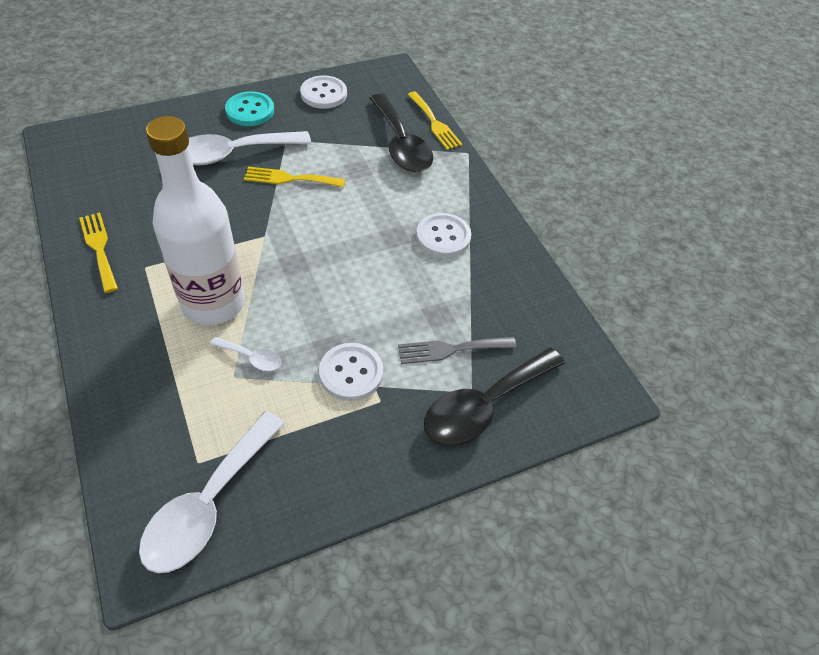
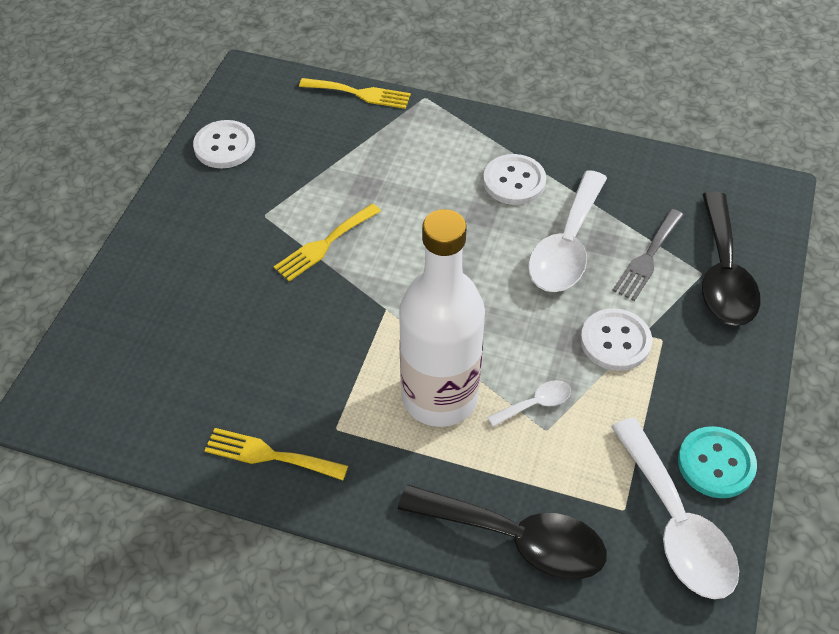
camera: 45 degrees left, 0 degrees up
white spoon [188,131,311,165] -> white spoon moved to [528,170,607,292]
turquoise button [225,91,274,126] -> turquoise button moved to [678,426,757,498]
black spoon [370,93,433,172] -> black spoon moved to [398,484,607,579]

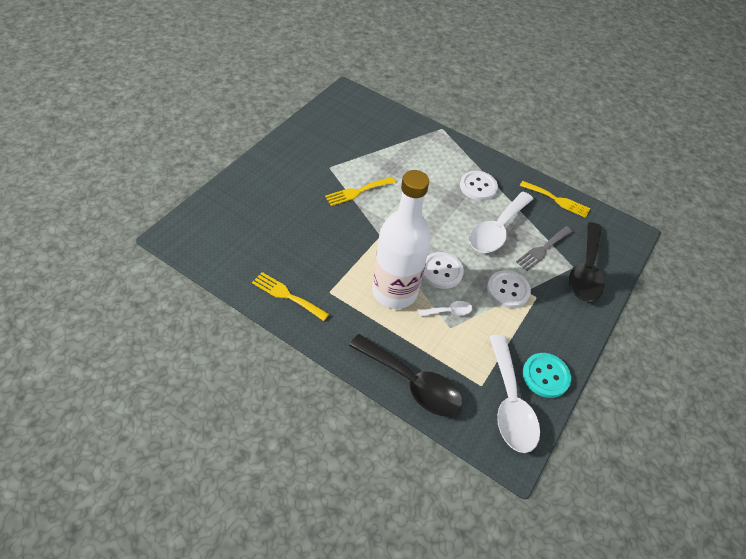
camera: 10 degrees right, 0 degrees up
white button [193,120,255,168] -> white button moved to [423,252,464,289]
yellow fork [299,78,411,109] -> yellow fork moved to [520,181,590,218]

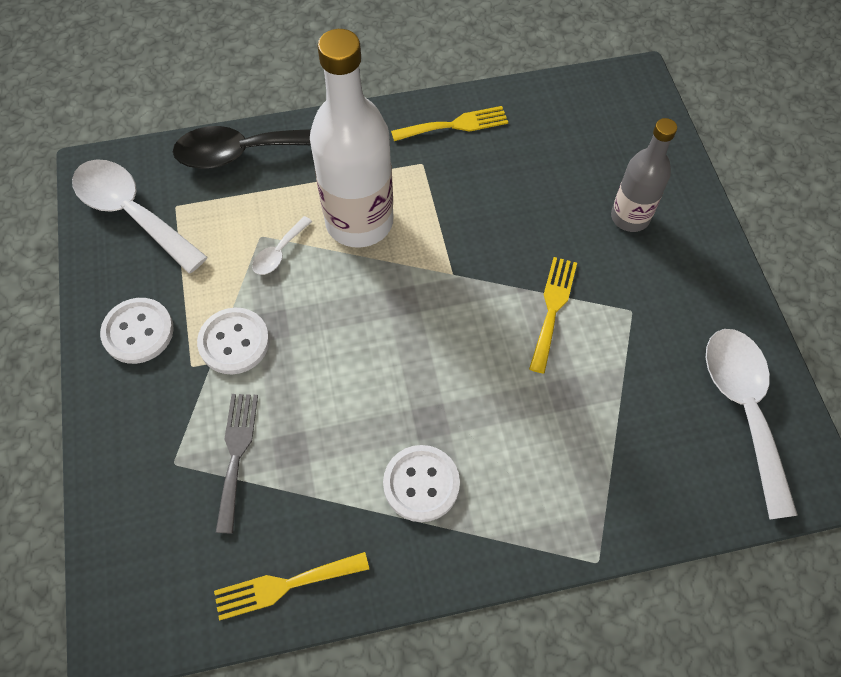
camera: 140 degrees right, 10 degrees up
white button [423,252,464,289] -> white button moved to [100,298,174,364]
white spoon [469,192,533,253] -> white spoon moved to [706,329,798,519]
turquoise button [523,353,571,398] -> none
black spoon [569,222,604,302] -> none
none -> grey bottle [611,118,677,232]

